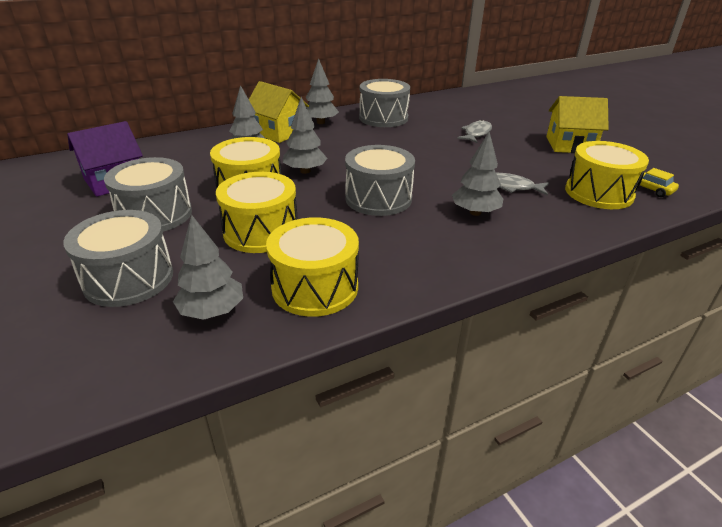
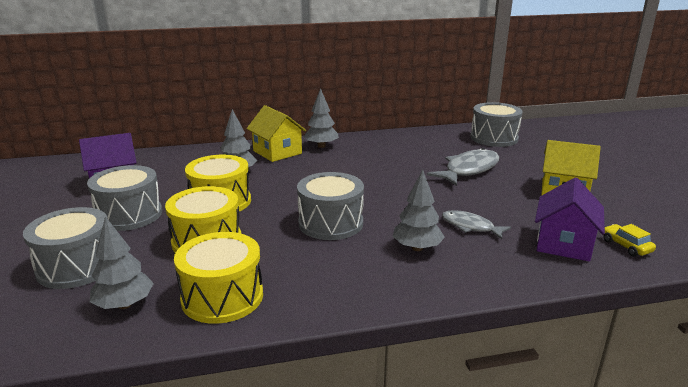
camera: 15 degrees right, 10 degrees down
grey tree [283,97,328,174] -> none
grey drum [359,79,410,127] -> grey drum moved to [470,102,523,147]
grey fish [457,120,492,143] -> grey fish [427,148,499,186], size x1.64
yellow drum [565,141,649,209] -> purple house [535,177,605,262]

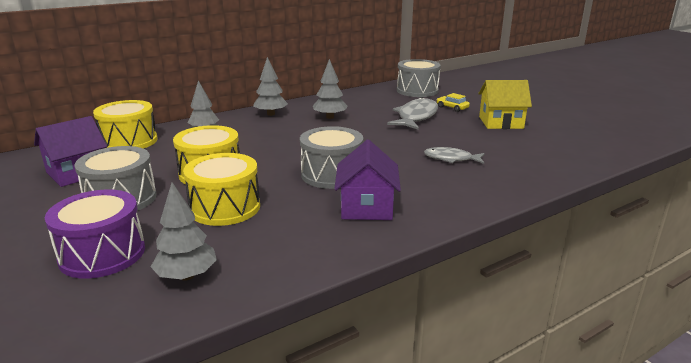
camera: 20 degrees left, 0 degrees up
grey drum [23,207,108,289] -> purple drum [45,189,145,279]
yellow drum [174,232,263,324] -> yellow drum moved to [93,100,158,149]
yellow house [247,105,306,162] -> none
grey tree [393,170,445,251] -> grey tree moved to [313,59,348,119]
purple house [535,177,605,262] -> purple house moved to [334,140,401,220]
yellow car [603,224,656,257] -> yellow car moved to [436,93,470,112]

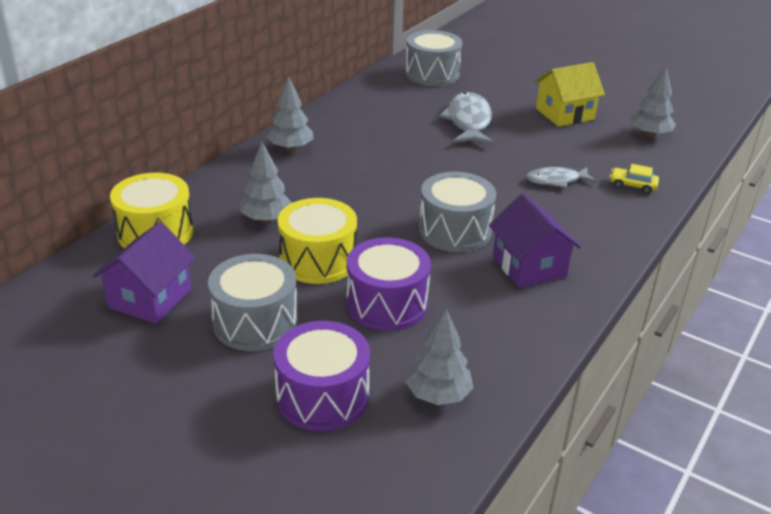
camera: 25 degrees left, 10 degrees up
yellow drum [183,153,260,226] -> purple drum [346,237,431,331]
grey tree [313,59,348,119] -> grey tree moved to [631,66,676,137]
yellow car [436,93,470,112] -> yellow car moved to [610,164,659,194]

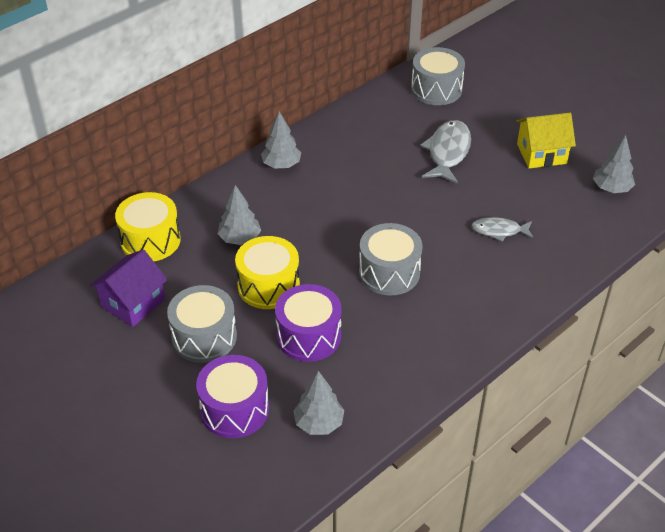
camera: 15 degrees right, 10 degrees up
purple house [489,193,581,288] -> none
yellow car [610,164,659,194] -> none

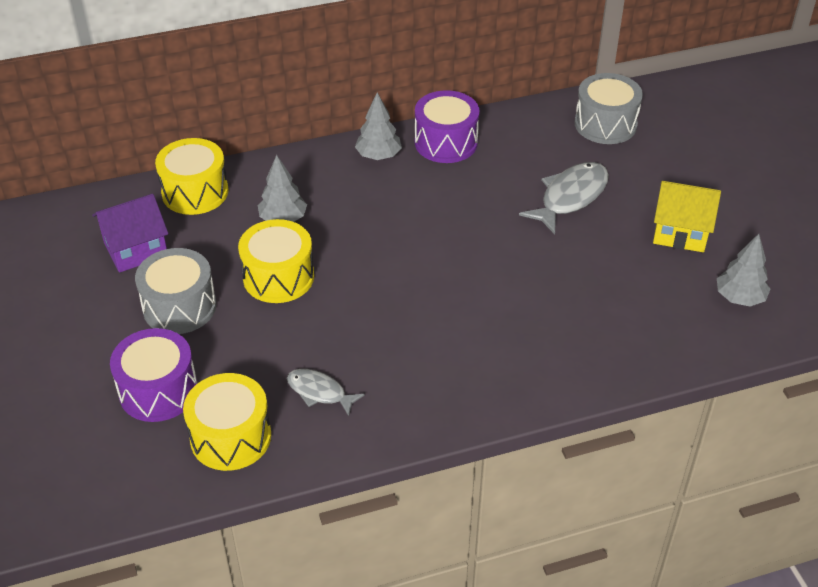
camera: 25 degrees right, 0 degrees up
purple drum [275,284,342,362] -> purple drum moved to [415,90,479,163]
grey tree [294,371,344,435] -> yellow drum [183,373,271,471]
grey drum [359,223,423,295] -> none
grey fish [472,217,533,242] -> grey fish moved to [287,369,365,416]

